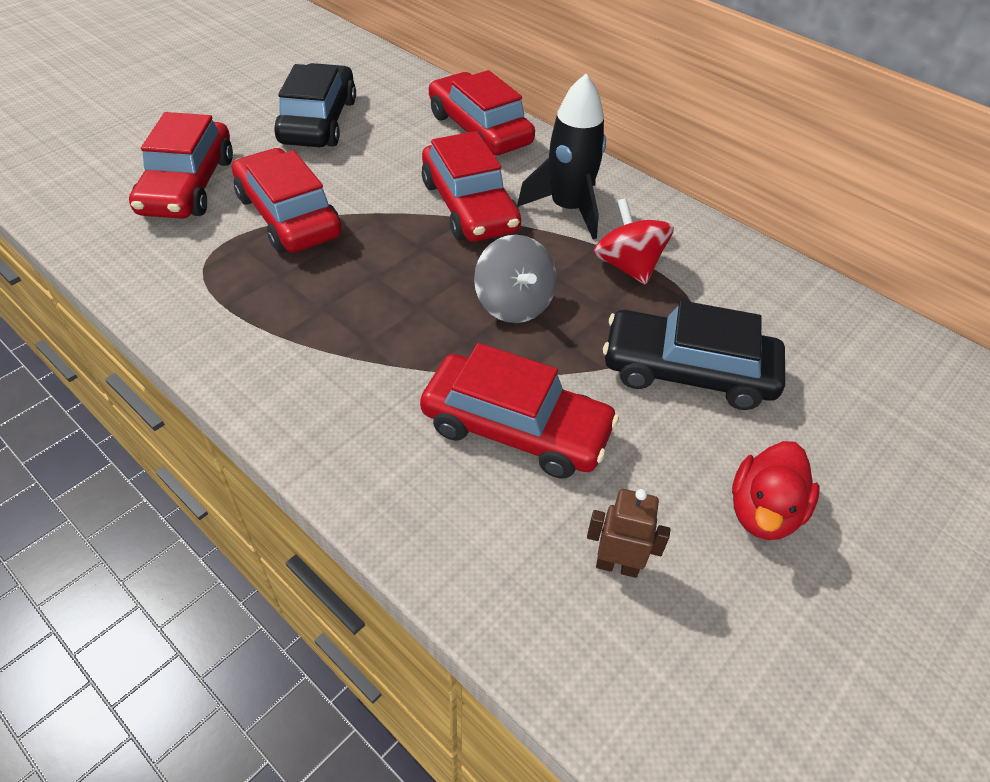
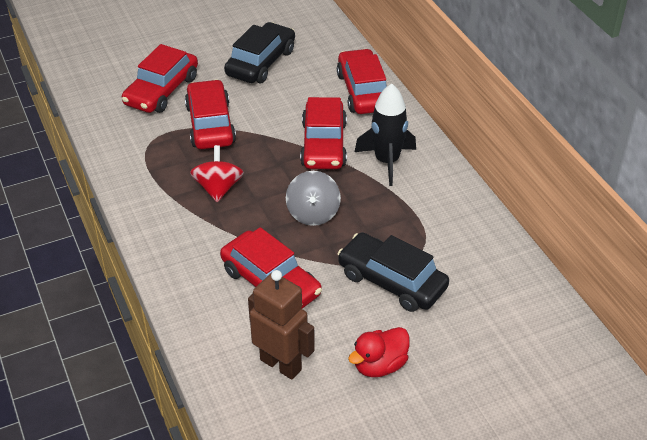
camera: 25 degrees right, 5 degrees down
brown robot [587,489,670,578] -> brown robot [248,270,315,380], size x1.79
red spinning top [593,198,674,285] -> red spinning top moved to [190,145,244,202]

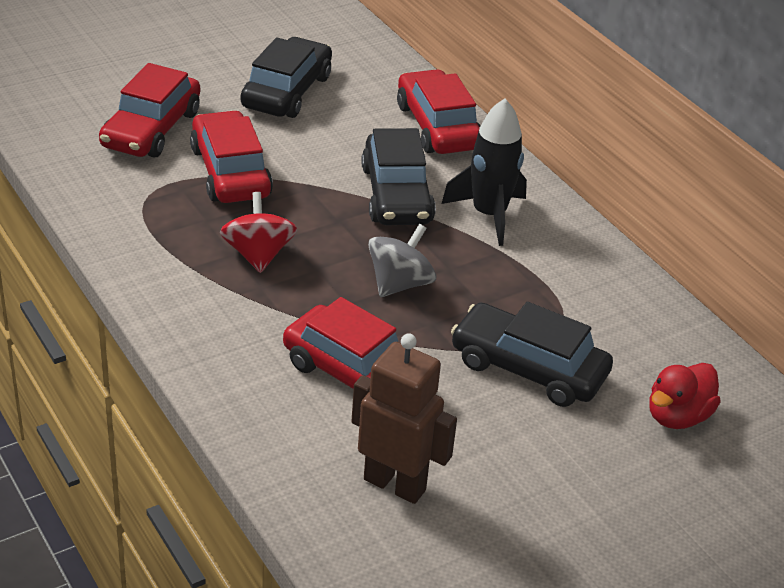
camera: 10 degrees left, 5 degrees down
grey spinning top [286,171,341,226] -> grey spinning top turned 135 degrees counterclockwise [368,224,436,297]
red car [300,97,347,169] -> black car [361,128,436,225]
red duck [348,327,410,377] -> red duck moved to [649,363,721,429]

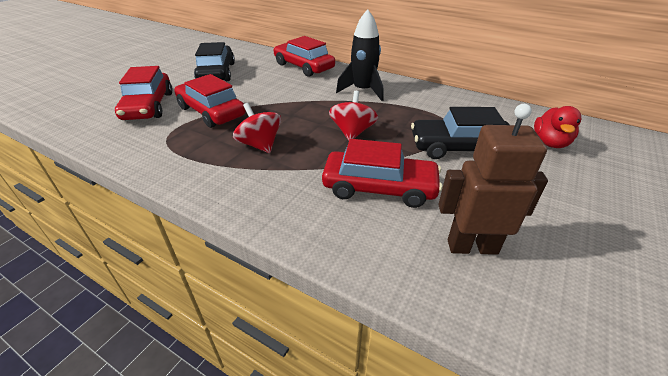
camera: 25 degrees left, 0 degrees up
black car [361,128,436,225] -> none
grey spinning top [368,224,436,297] -> red spinning top [329,91,378,141]

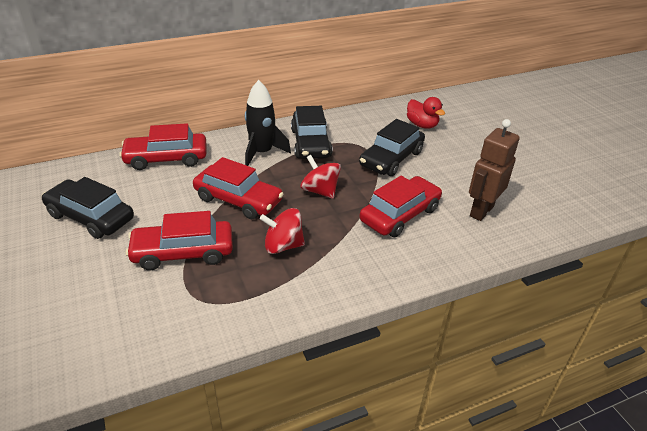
camera: 55 degrees left, 0 degrees up
red car [115,66,173,120] -> red car moved to [193,157,283,219]
none -> black car [291,106,333,159]

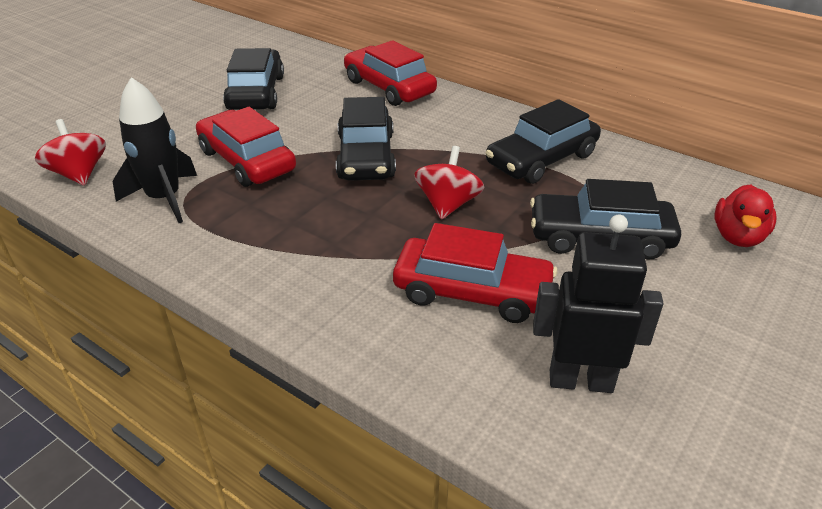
camera: 60 degrees right, 0 degrees up
red car [193,157,283,219] -> black car [336,97,396,181]
black rocket [245,80,291,166] -> black rocket moved to [113,77,197,223]
red spinning top [260,208,305,254] -> red spinning top moved to [35,119,106,186]
brown robot [469,119,520,221] -> black robot [533,214,663,393]

